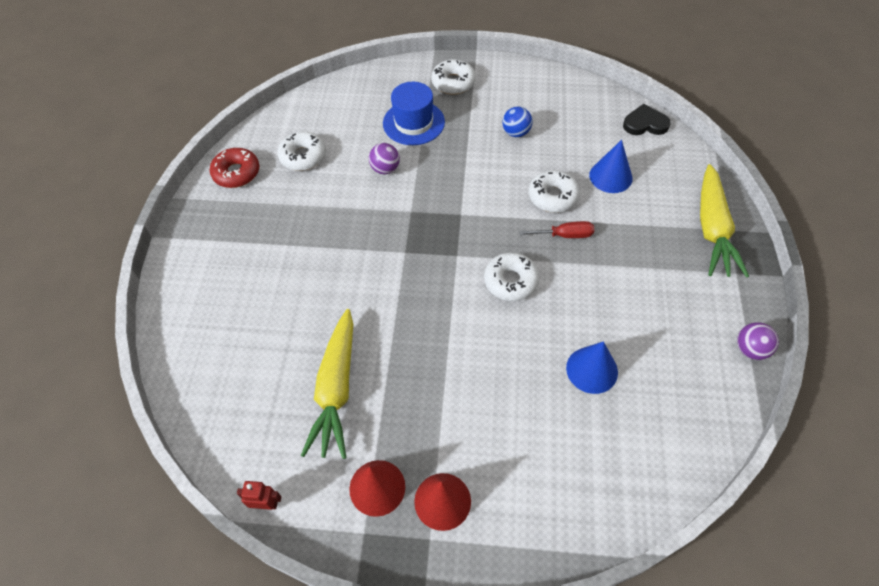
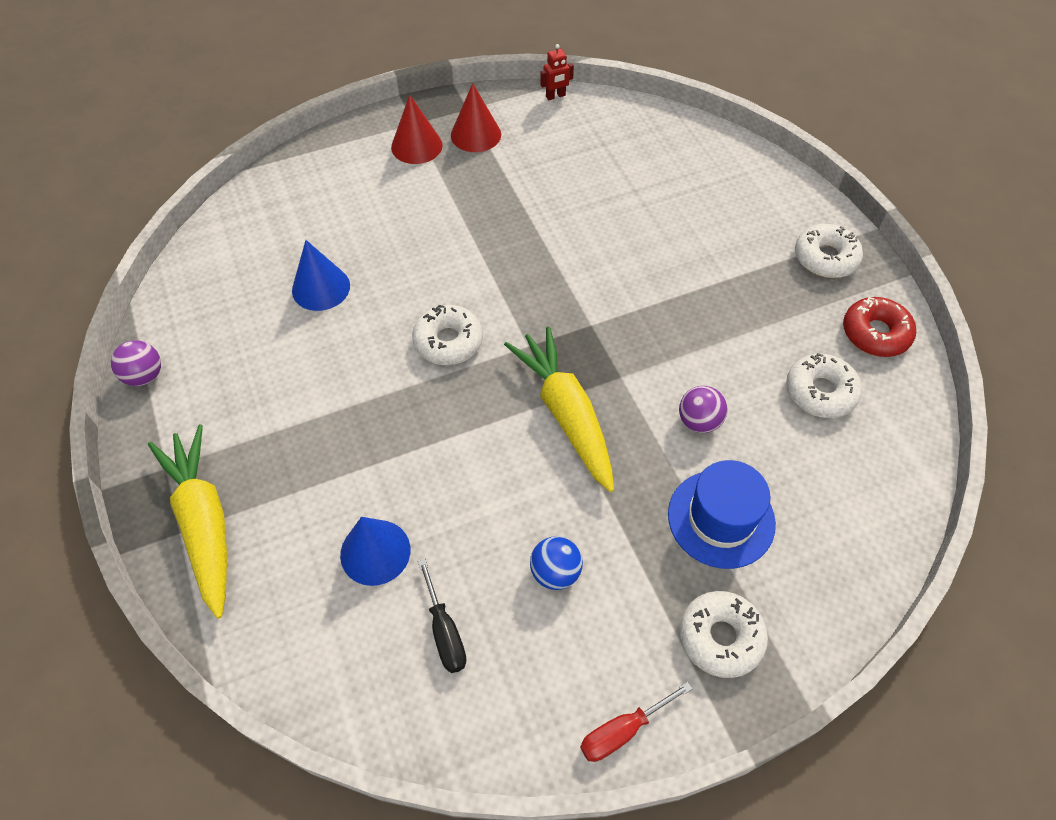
camera: 150 degrees right, 0 degrees up
yellow carrot [301,309,353,459] -> yellow carrot moved to [504,326,614,492]
red screwdriver [519,221,594,238] -> red screwdriver moved to [580,682,692,762]
white donut [529,170,580,213] -> white donut moved to [795,224,863,278]
black heart [623,104,671,135] -> none
none -> black screwdriver [418,559,467,673]

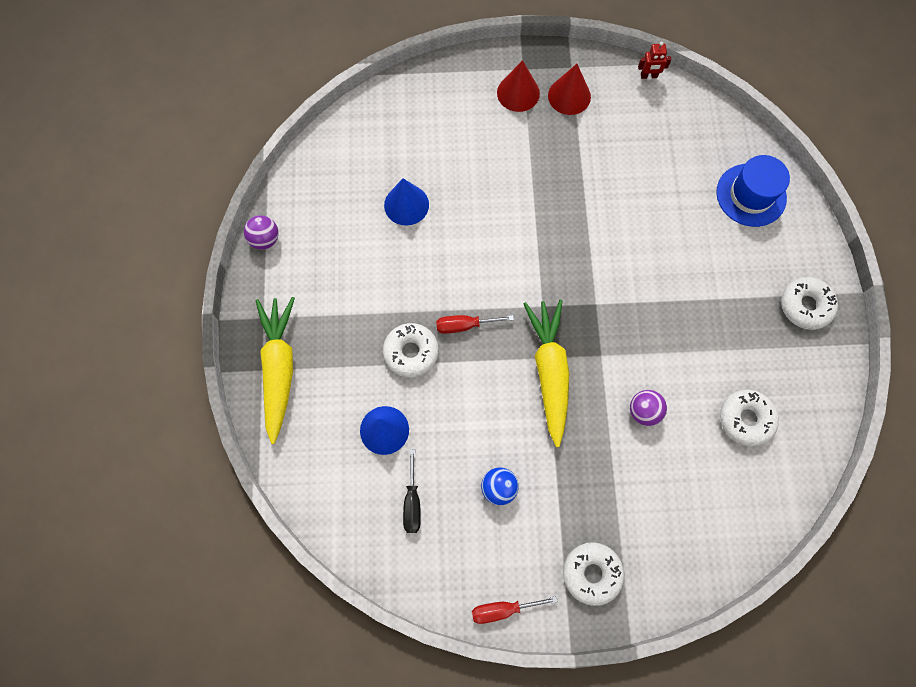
camera: 20 degrees right, 15 degrees up
white donut [412,305,483,365] -> white donut moved to [383,323,439,378]
blue hat [668,460,776,569] -> blue hat moved to [716,155,790,227]
red donut [843,297,916,357] -> none
none -> red screwdriver [436,315,514,334]

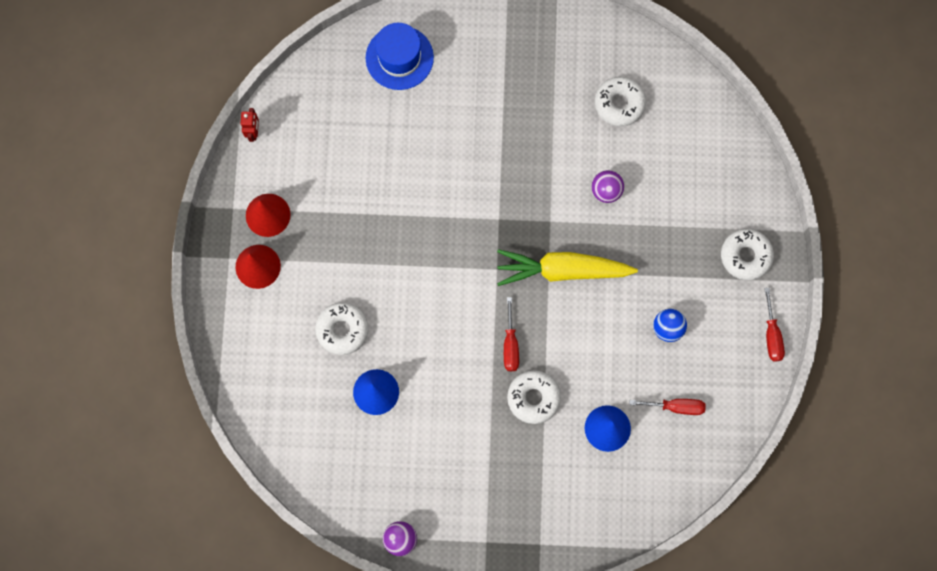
camera: 85 degrees left, 5 degrees up
yellow carrot [255,297,295,444] -> none
black screwdriver [403,449,421,533] -> red screwdriver [629,399,706,415]
white donut [781,277,838,330] -> white donut moved to [315,302,369,355]

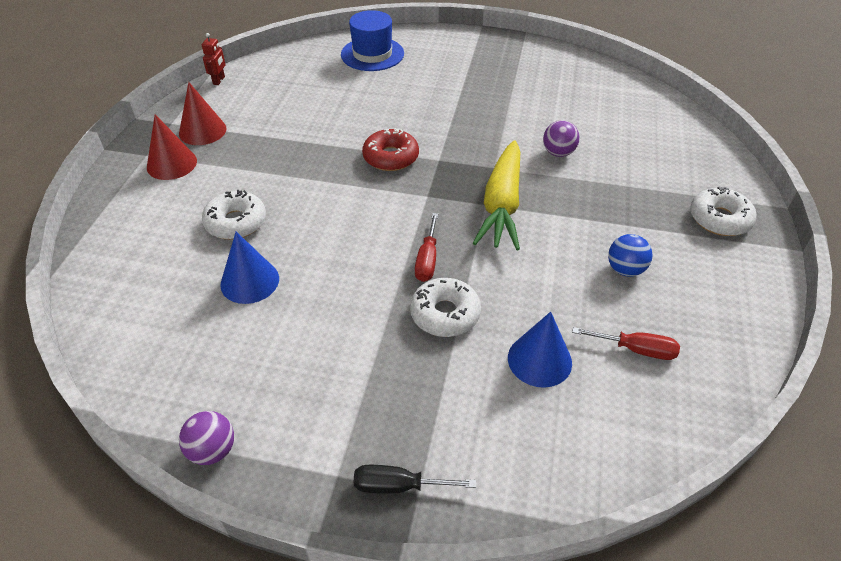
camera: 10 degrees right, 30 degrees down
yellow carrot [497,249,638,286] -> yellow carrot turned 90 degrees counterclockwise [473,140,520,250]
white donut [595,77,646,126] -> none
red screwdriver [764,288,785,361] -> none
none -> black screwdriver [353,465,476,494]
none -> red donut [362,128,419,171]

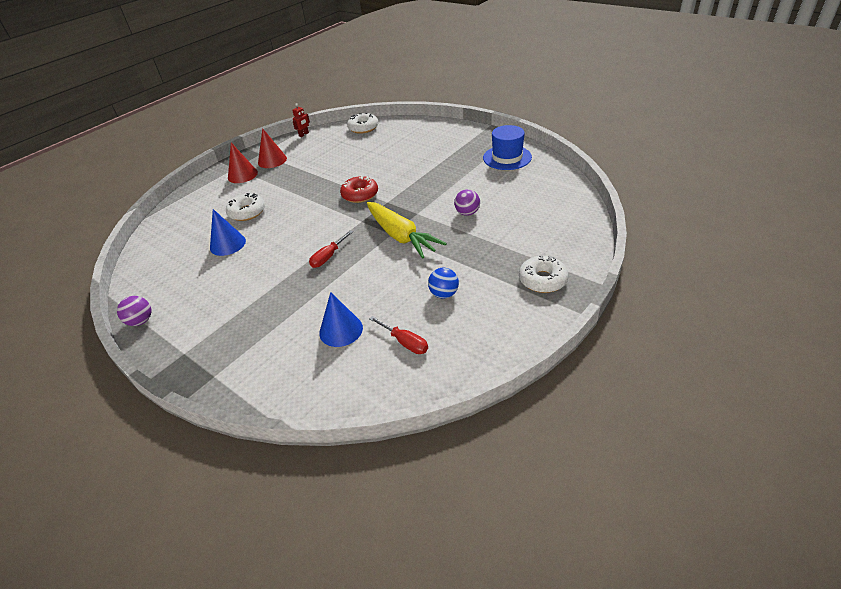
camera: 30 degrees right, 5 degrees down
blue hat [341,10,404,71] -> blue hat moved to [483,125,532,170]
black screwdriver [353,465,476,494] -> none
white donut [410,278,481,337] -> white donut moved to [347,113,378,134]
yellow carrot [473,140,520,250] -> yellow carrot turned 75 degrees counterclockwise [367,202,447,259]

